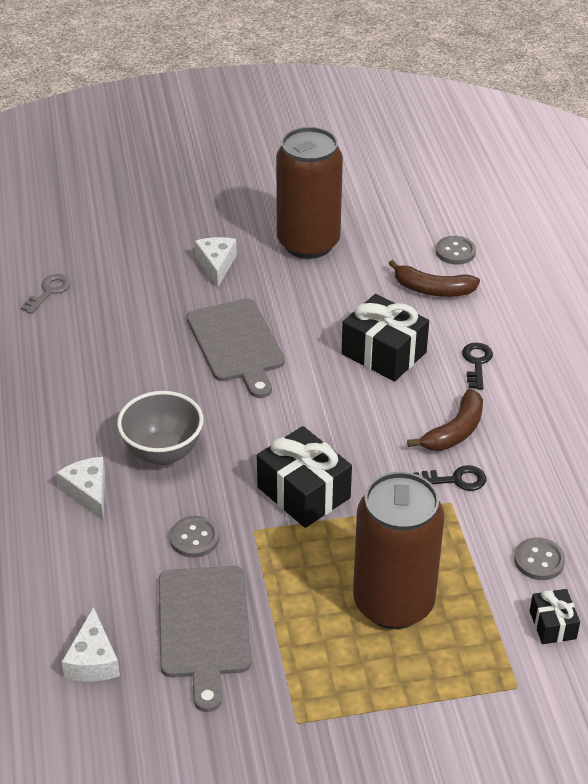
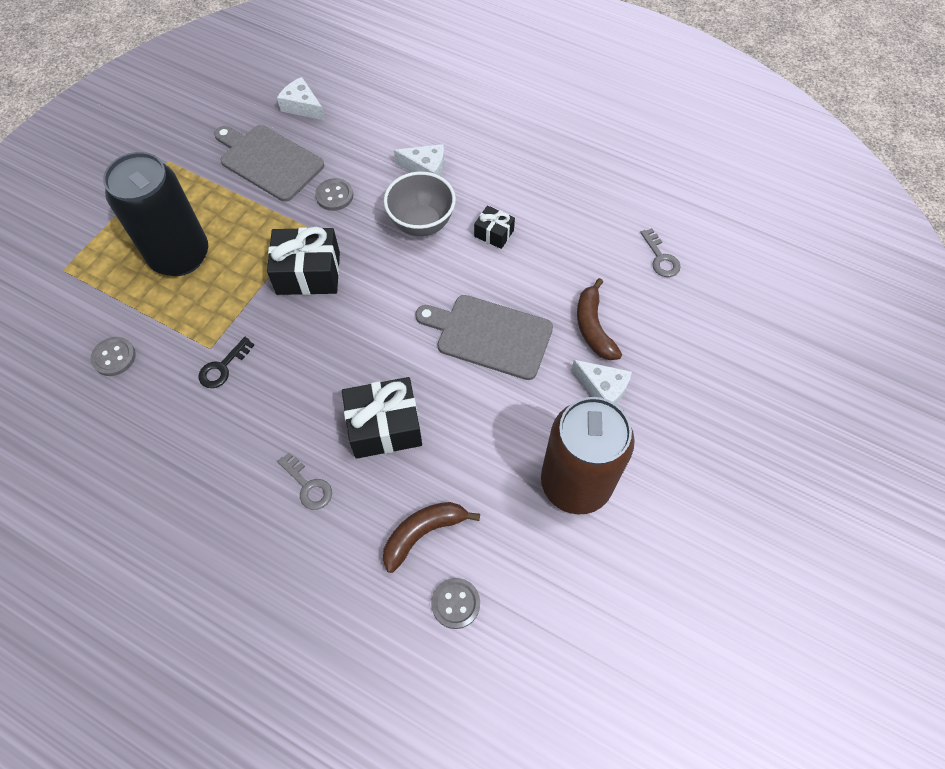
camera: 130 degrees right, 20 degrees up
brown can [353,472,445,629] -> black can [103,152,208,276]
brown banana [407,389,483,451] -> brown banana moved to [577,278,622,360]
black key [462,343,493,390] -> grey key [277,453,332,510]
black gift [530,589,580,644] -> black gift moved to [474,205,515,249]

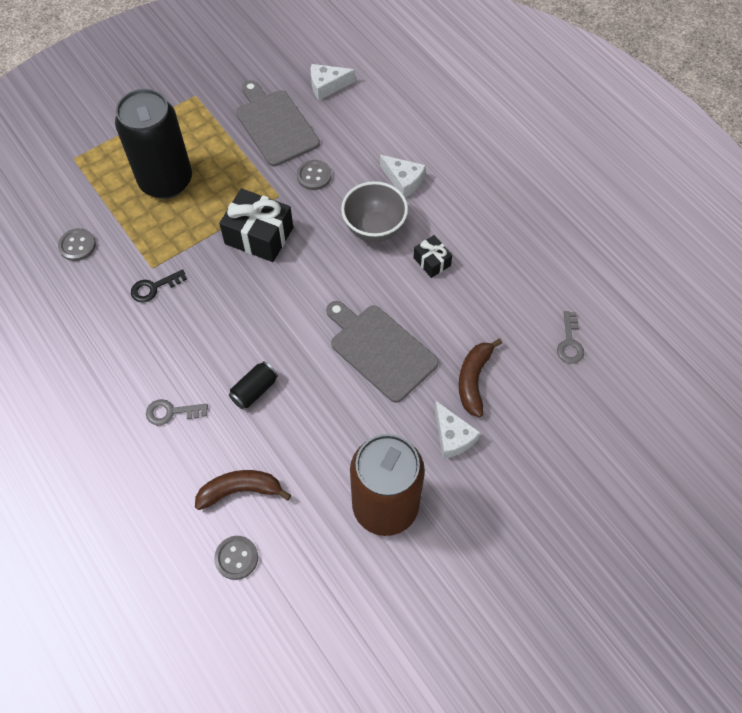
camera: 25 degrees right, 0 degrees up
white cheese [277,77,325,120] -> white cheese turned 75 degrees counterclockwise [311,64,355,100]
grey key [277,453,332,510] -> grey key turned 105 degrees clockwise [146,399,208,425]
black gift [342,377,422,459] -> black can [229,361,278,409]

